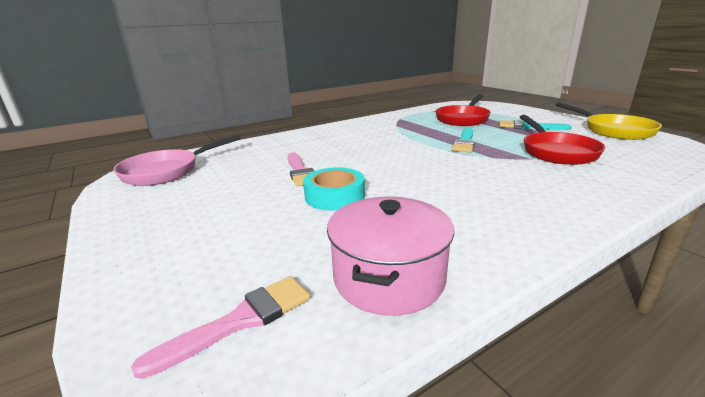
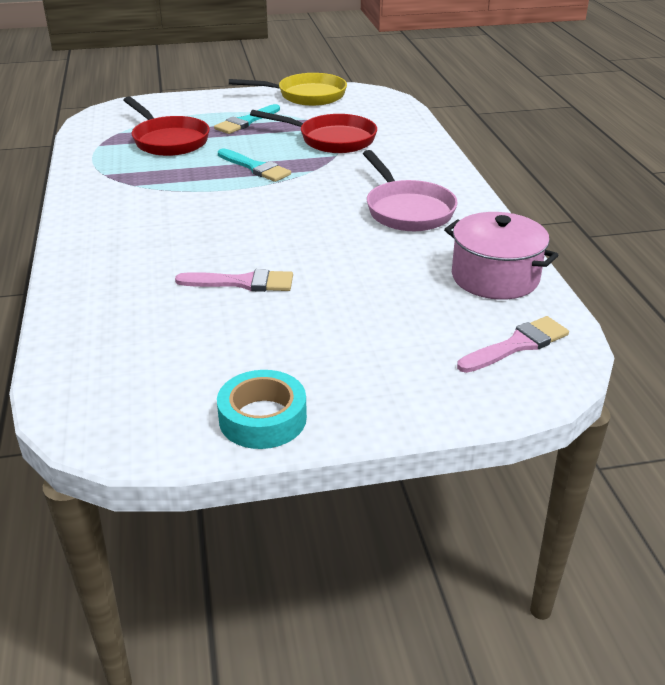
camera: 70 degrees left, 10 degrees up
pink pan [113,135,241,186] -> pink pan moved to [363,150,457,231]
pink brush [131,276,311,379] -> pink brush turned 75 degrees clockwise [457,316,569,373]
turquoise tape [303,167,365,210] -> turquoise tape moved to [217,370,307,449]

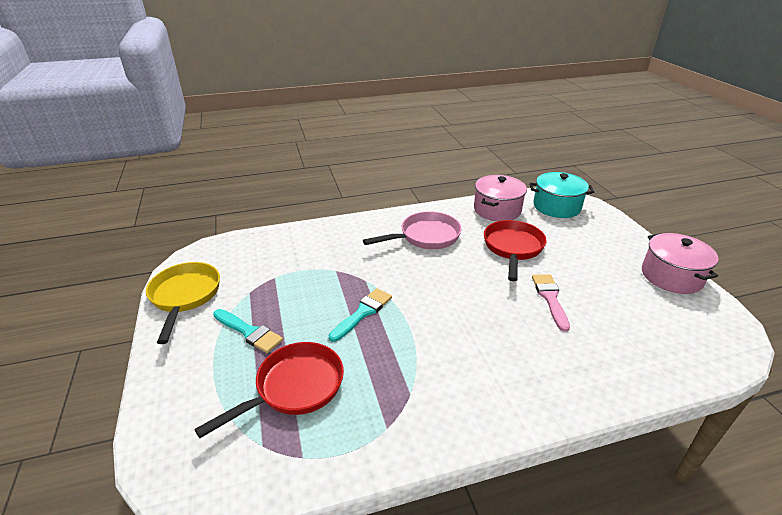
camera: 95 degrees left, 0 degrees up
turquoise tape [217,370,307,449] -> pink pot [642,233,719,294]
red pan [250,110,377,153] -> red pan moved to [484,220,547,281]
pink brush [457,316,569,373] -> turquoise pot [529,172,594,218]

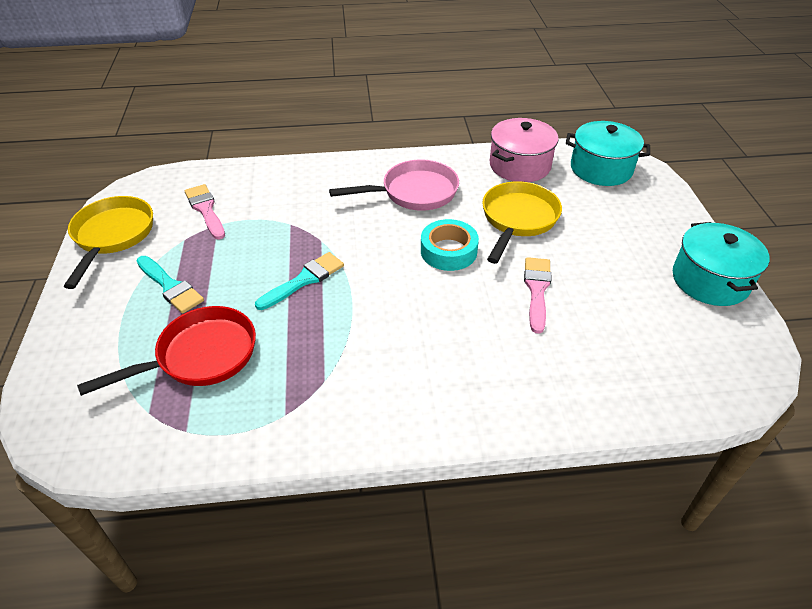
camera: 10 degrees right, 10 degrees up
red pan [484,220,547,281] -> yellow pan [482,181,562,264]
pink pot [642,233,719,294] -> turquoise pot [673,222,770,306]
none -> pink brush [185,184,225,240]
none -> turquoise tape [421,219,479,271]

